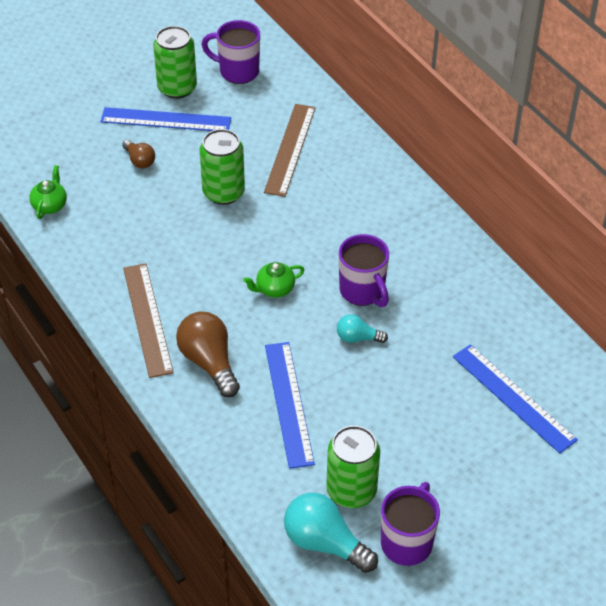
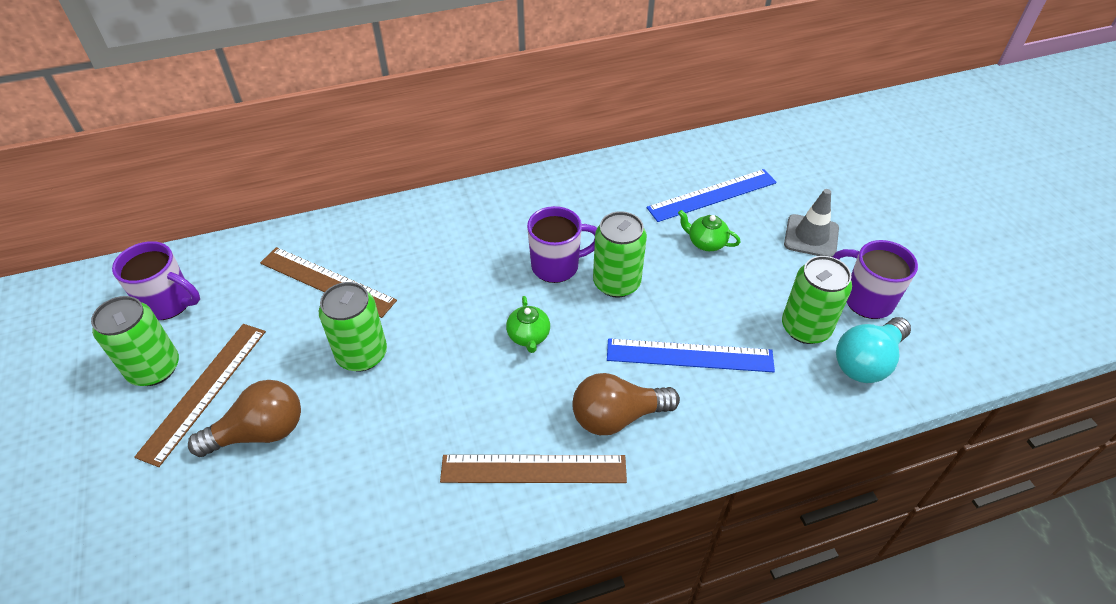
camera: 75 degrees left, 0 degrees up
green teapot [29,165,67,219] -> green teapot moved to [678,210,741,251]
blue ruler [100,107,231,131] -> brown ruler [134,324,266,467]
brown light bulb [122,140,155,169] -> brown light bulb [188,380,301,457], size x1.79
purple mug [201,20,260,84] -> purple mug turned 105 degrees counterclockwise [112,241,200,320]
turquoise light bulb [337,314,388,343] -> green can [593,211,647,298]
none -> grey traffic cone [784,189,839,257]

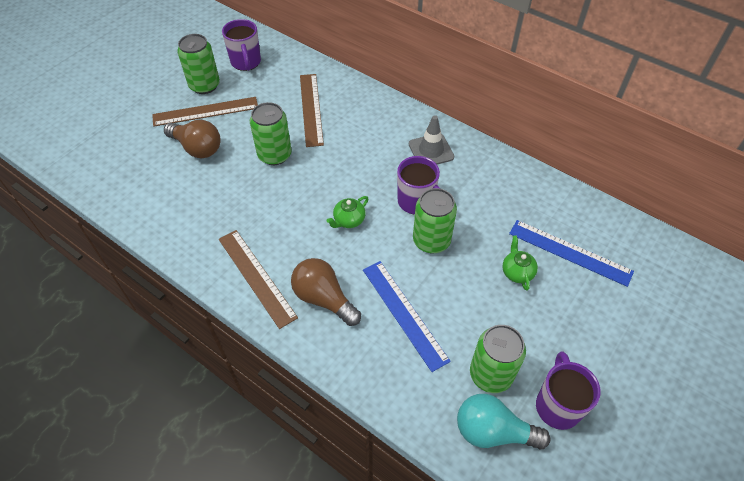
camera: 55 degrees right, 5 degrees up
grey traffic cone [784,189,839,257] -> grey traffic cone moved to [409,115,454,164]

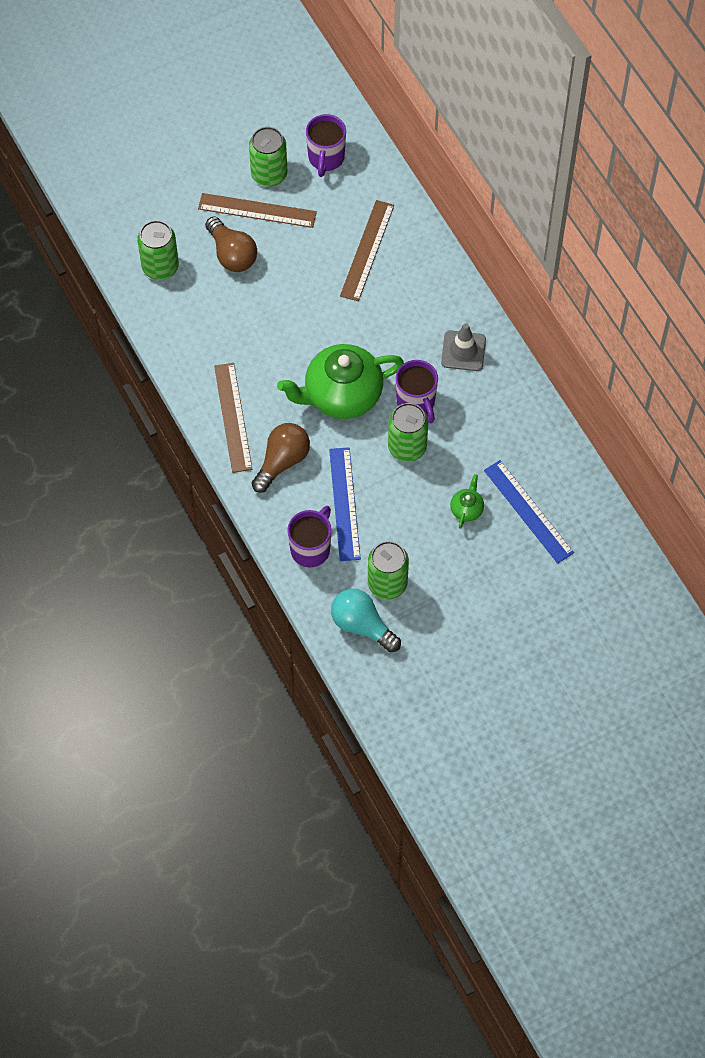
camera: 25 degrees right, 10 degrees up
green can [250,102,292,165] -> green can moved to [137,220,179,280]
brown light bulb [291,258,361,326] -> brown light bulb turned 60 degrees clockwise [252,423,310,493]
green teapot [326,196,369,228] -> green teapot [277,344,404,419], size x2.36
purple mug [536,351,601,430] -> purple mug moved to [287,506,332,568]

